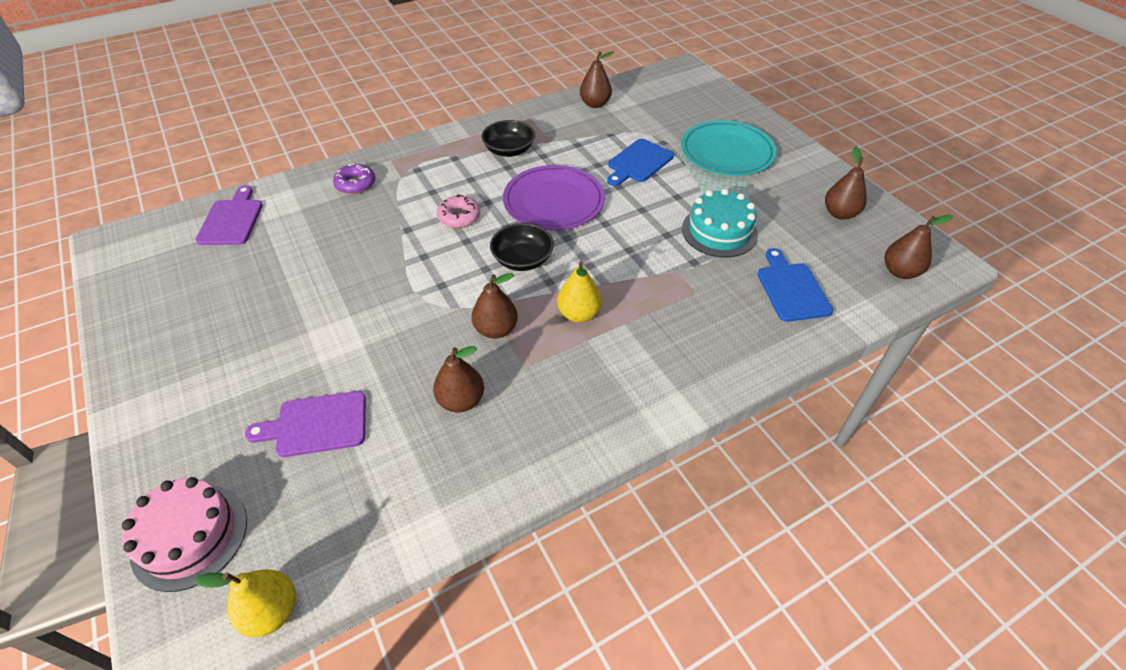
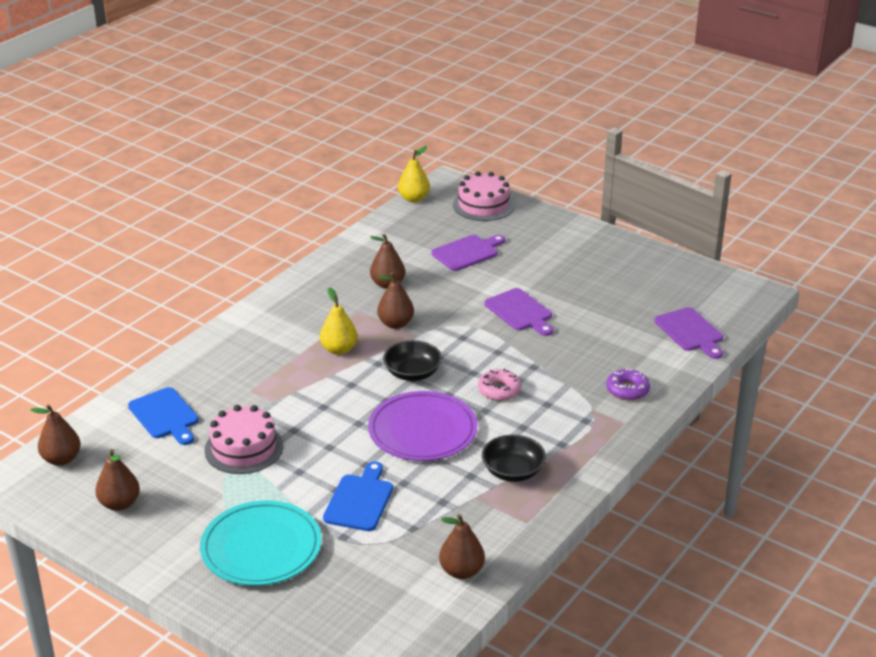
camera: 155 degrees right, 15 degrees down
turquoise cake [682,189,758,258] -> pink cake [204,405,283,474]
none -> purple cutting board [484,288,553,336]

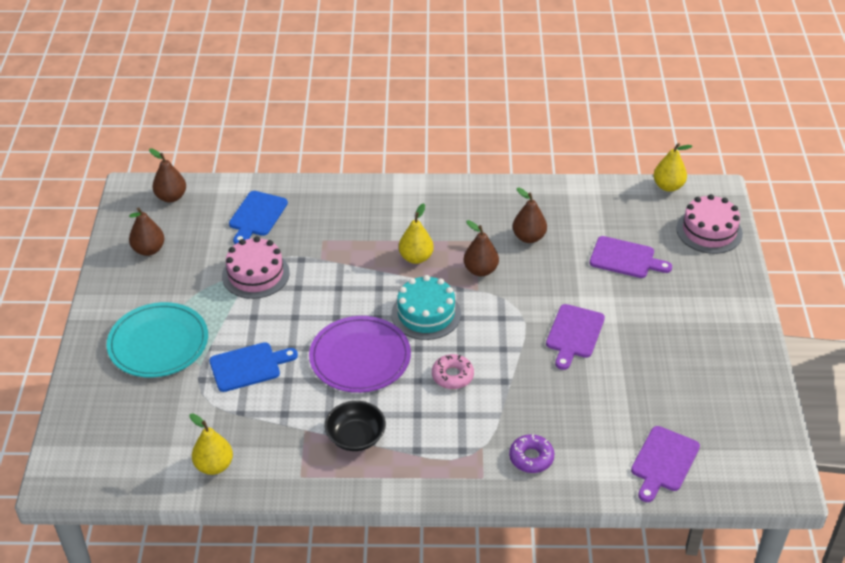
camera: 55 degrees right, 10 degrees up
black bowl [383,340,442,381] -> turquoise cake [391,275,461,340]
brown pear [439,514,485,579] -> yellow pear [190,413,233,475]

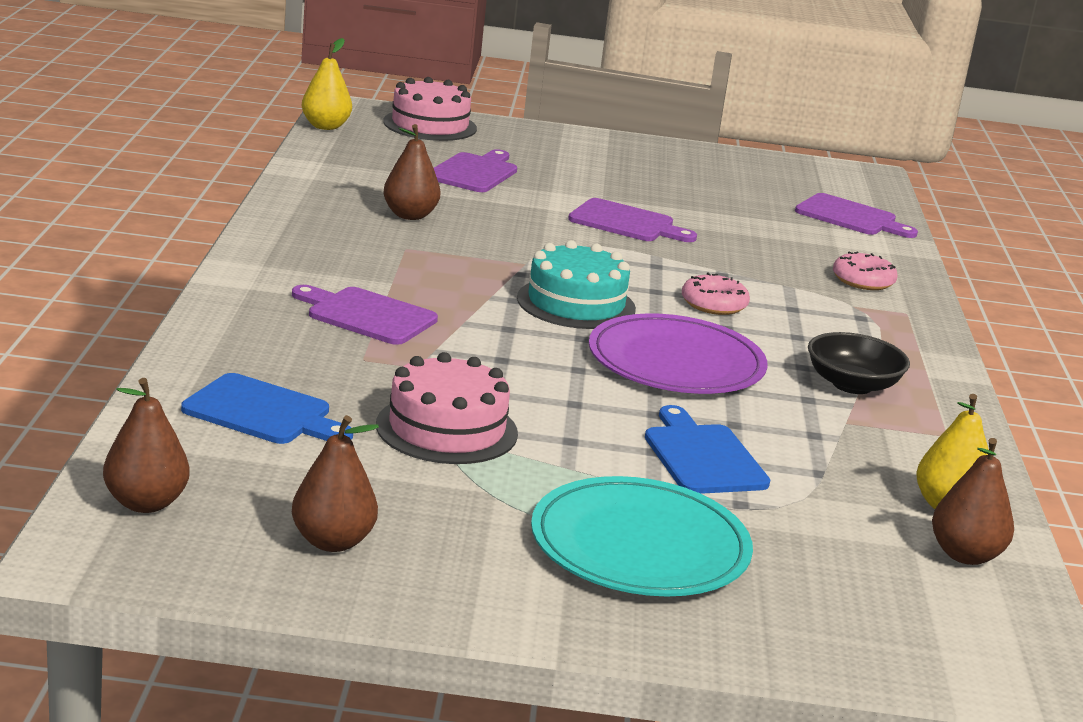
camera: 90 degrees left, 20 degrees down
yellow pear [399,203,434,264] -> none
brown pear [464,220,499,276] -> brown pear moved to [932,438,1014,565]
purple donut [509,434,555,473] -> pink donut [833,251,898,290]
none -> purple cutting board [292,285,438,345]

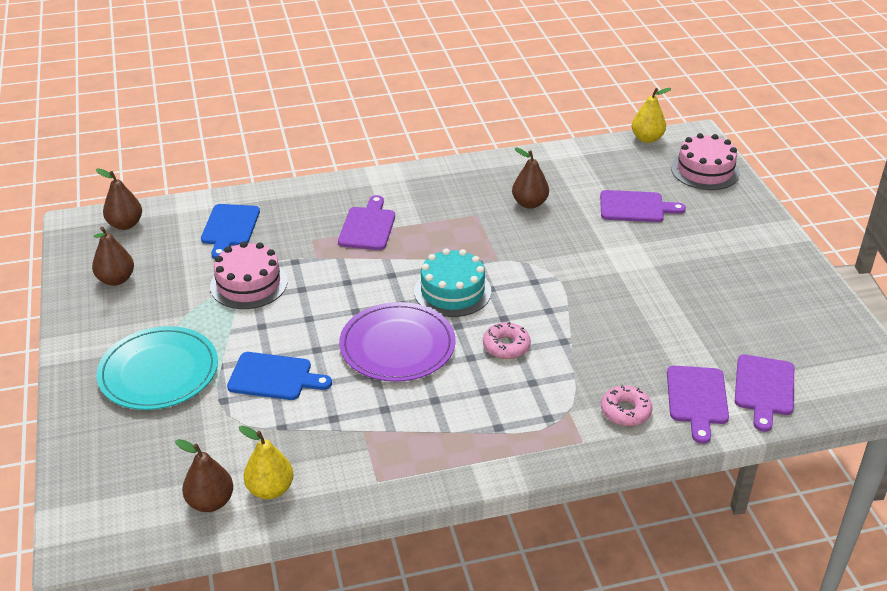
camera: 75 degrees right, 15 degrees up
purple cutting board [568,198,697,242] -> purple cutting board moved to [667,366,729,444]
blue cutting board [645,405,770,494] -> blue cutting board turned 45 degrees clockwise [227,352,332,400]
black bowl [808,332,910,394] -> none

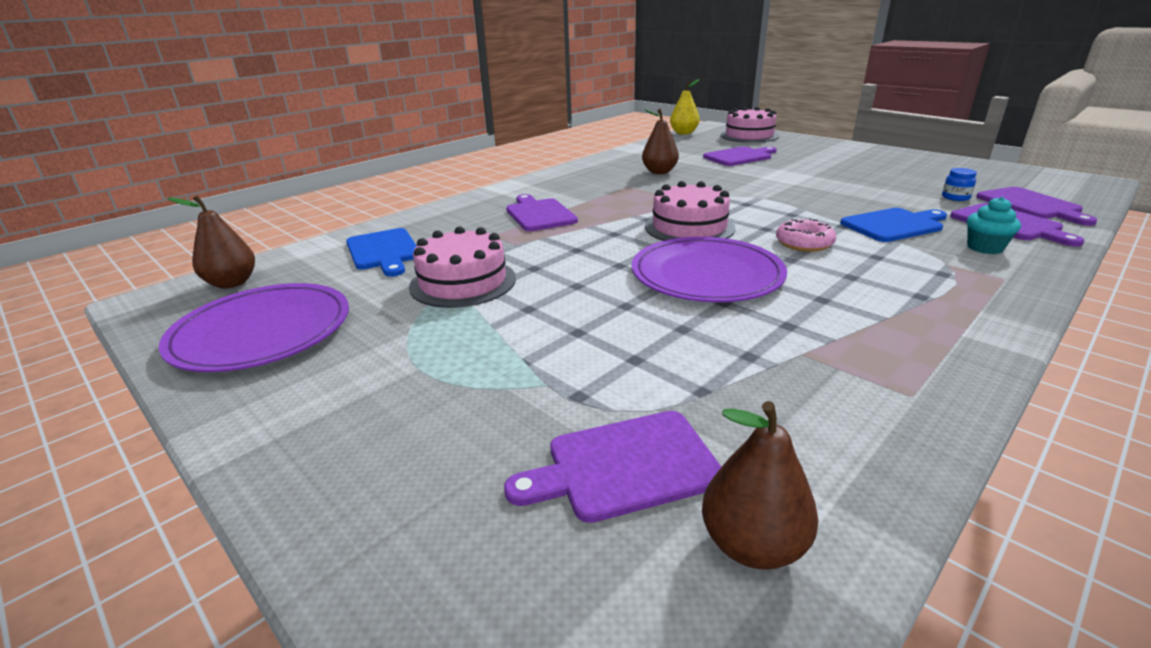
camera: 30 degrees left, 10 degrees down
brown pear [92,227,134,286] -> purple plate [159,283,349,372]
turquoise plate [96,326,218,410] -> none
blue cutting board [227,352,332,400] -> blue cutting board moved to [840,208,947,242]
yellow pear [239,425,294,499] -> none
turquoise cake [414,248,492,317] -> pink cake [645,181,735,241]
pink donut [601,385,652,426] -> turquoise cupcake [967,197,1021,254]
none -> purple cutting board [504,411,721,523]
none -> blue jar [942,168,977,201]

